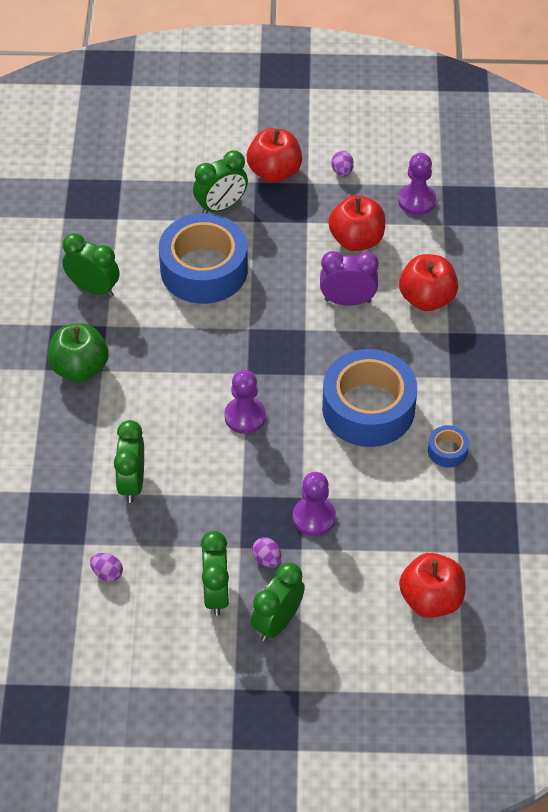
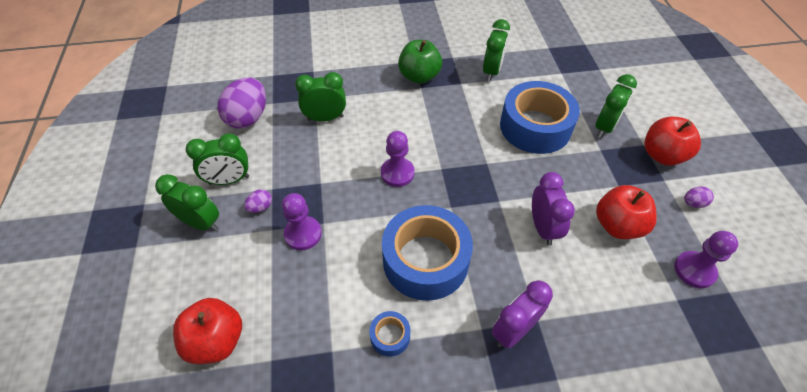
camera: 80 degrees right, 0 degrees up
purple egg [90,553,123,582] -> purple egg [217,77,266,129], size x2.24
green clock [193,150,248,213] -> green clock turned 105 degrees counterclockwise [595,74,637,138]
red apple [399,254,458,311] -> none
none -> purple clock [492,280,553,348]

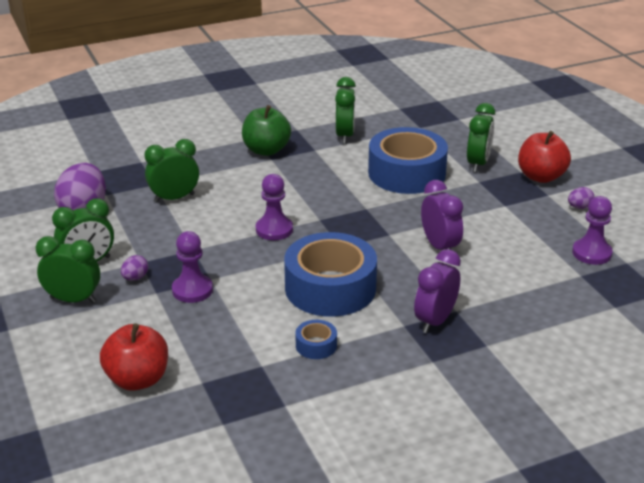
camera: 15 degrees left, 20 degrees down
red apple [596,185,657,239] -> none

